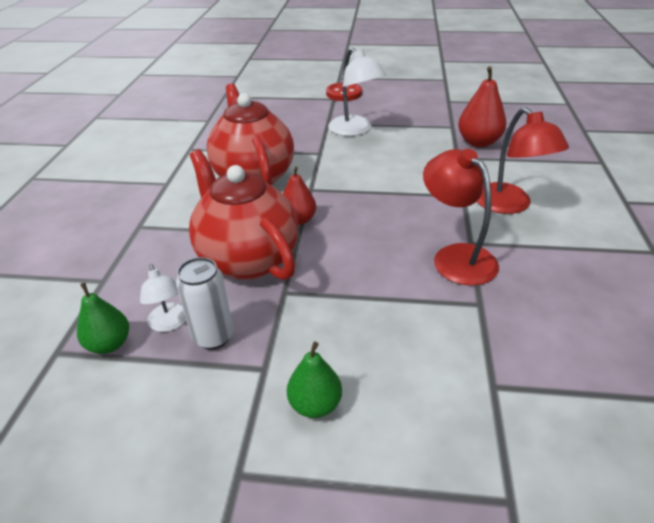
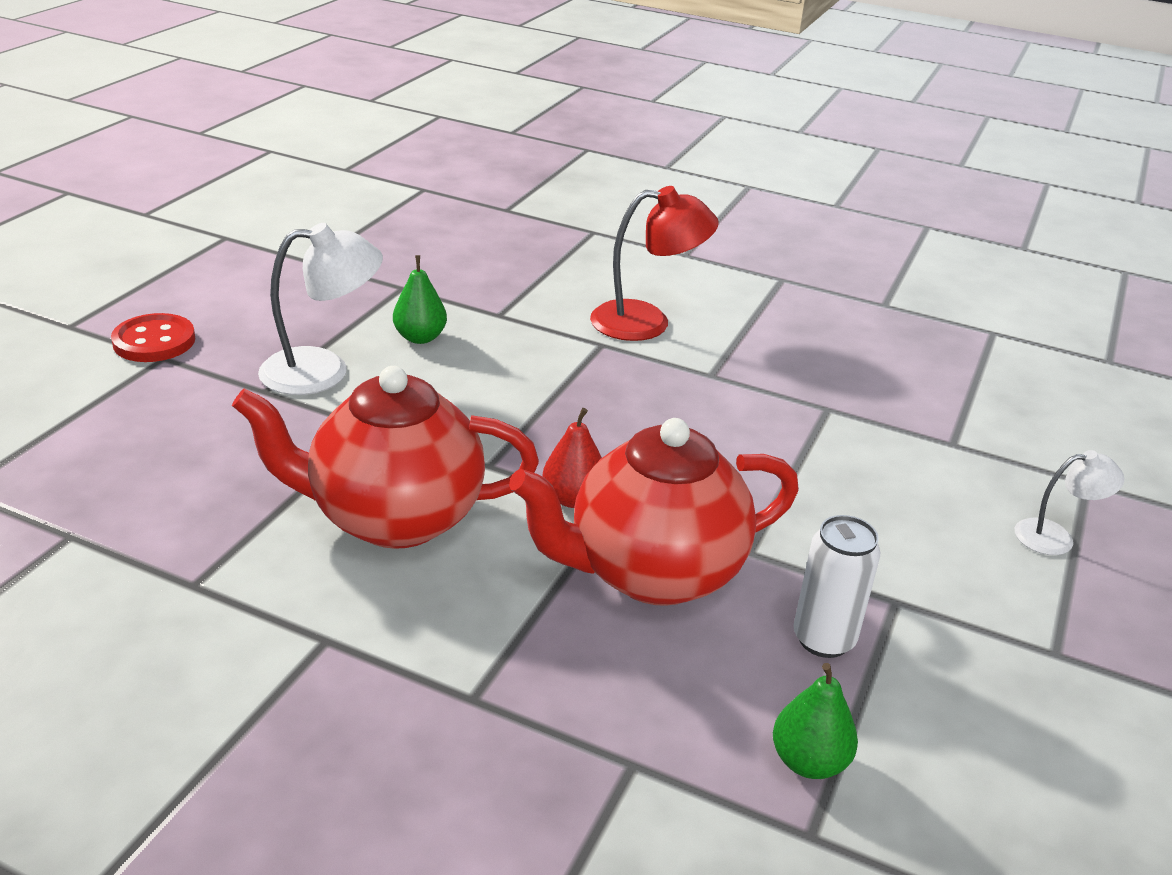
camera: 75 degrees left, 5 degrees down
white lamp [140,264,186,332] -> white lamp moved to [1015,450,1124,555]
green pear [287,341,342,418] -> green pear moved to [393,255,447,344]
red lamp [423,149,499,286] -> none
red pear [458,66,507,147] -> none

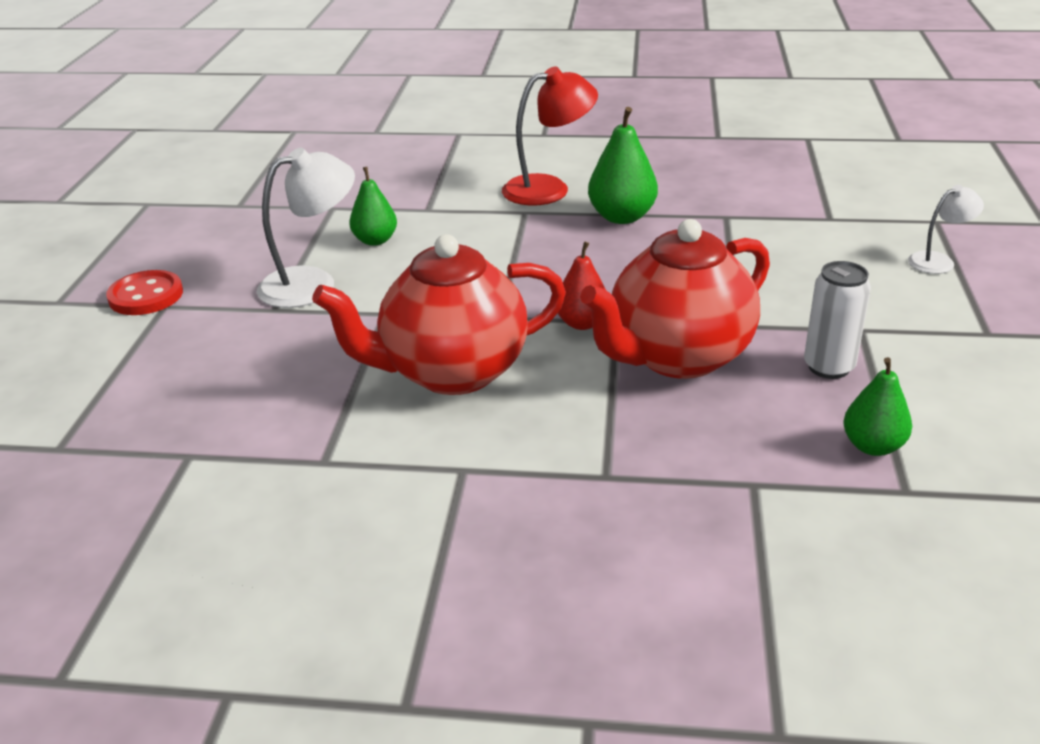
camera: 15 degrees left, 0 degrees up
none -> green pear [588,107,658,224]

